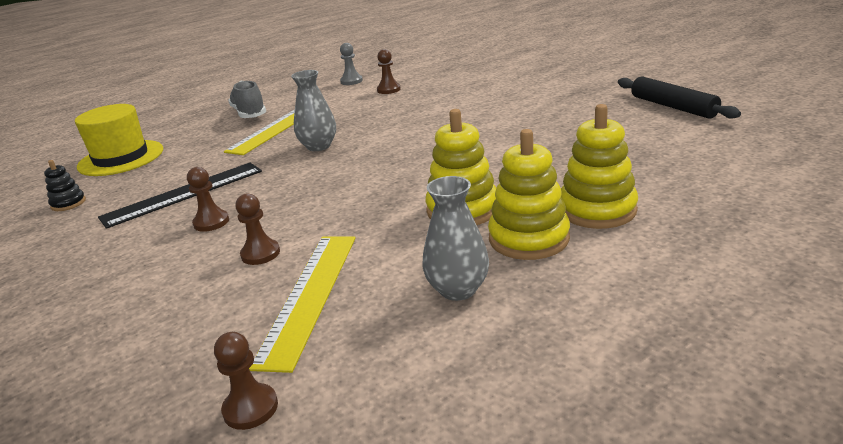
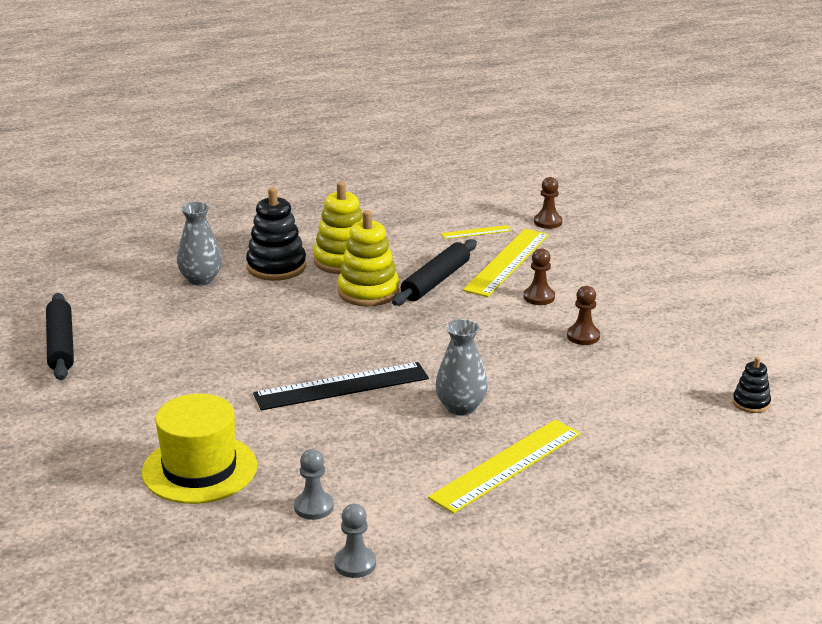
camera: 165 degrees left, 0 degrees up
yellow hat [75,104,163,176] -> yellow hat moved to [142,394,257,504]
black ruler [98,163,262,229] -> black ruler moved to [253,362,429,410]
grey shoe [228,81,266,118] -> none
brown pawn [377,49,401,94] -> grey pawn [294,449,334,520]
grey vase [422,176,489,301] -> grey vase moved to [177,202,222,286]
yellow stacking toy [561,104,638,229] -> black stacking toy [246,187,306,281]
none -> black rolling pin [392,239,477,306]
none -> yellow ruler [441,225,511,239]

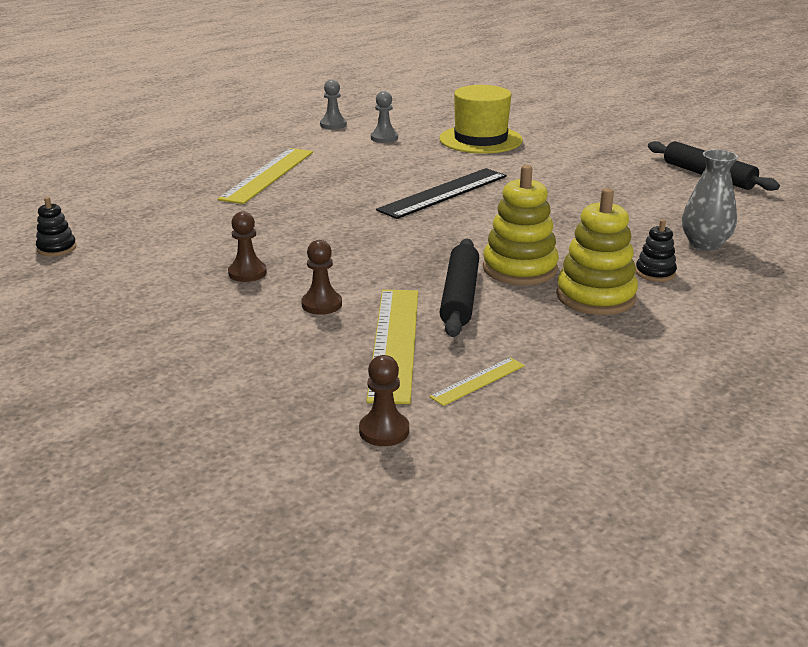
camera: 155 degrees right, 0 degrees up
black stacking toy [246,187,306,281] -> black stacking toy [636,219,677,282], size x0.53
grey vase [435,319,488,416] -> none

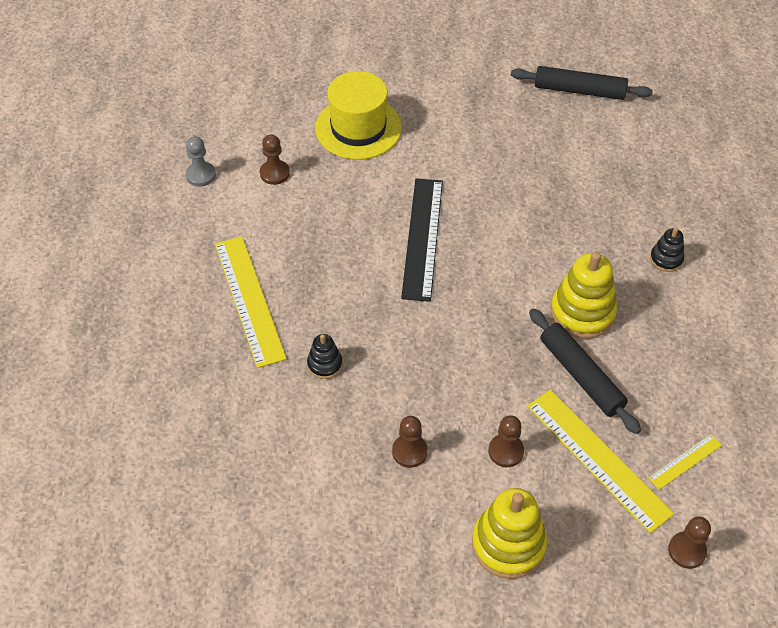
camera: 40 degrees left, 25 degrees up
black stacking toy [36,197,76,257] -> black stacking toy moved to [307,334,343,379]
grey pawn [371,91,398,143] -> brown pawn [260,135,290,185]
yellow ruler [429,357,525,406] -> yellow ruler turned 45 degrees clockwise [648,434,722,490]
yellow stacking toy [556,188,638,315] -> yellow stacking toy moved to [472,488,547,579]
grey vase [682,149,738,250] -> none

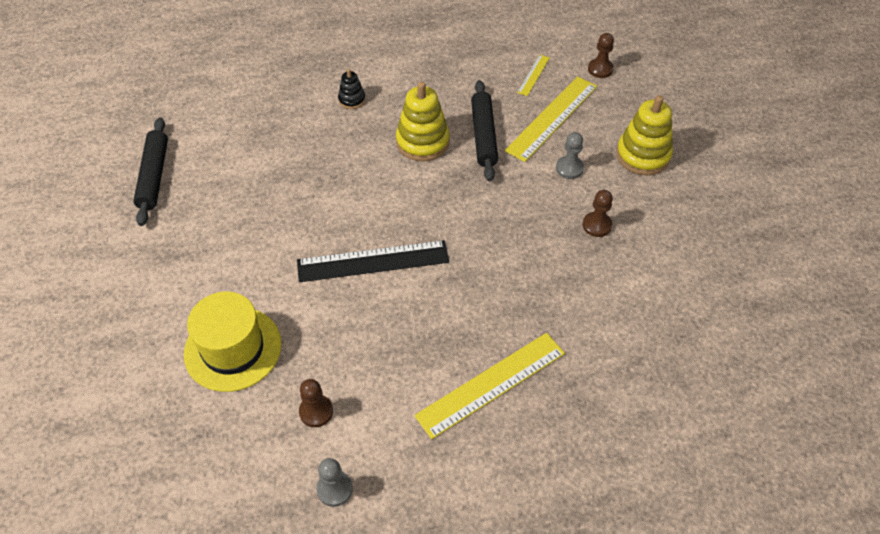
camera: 105 degrees left, 0 degrees up
black stacking toy [307,334,343,379] -> none
brown pawn [488,415,524,467] -> grey pawn [556,132,584,179]
black rolling pin [529,308,641,434] -> black rolling pin turned 45 degrees counterclockwise [471,80,498,181]
yellow ruler [648,434,722,490] -> yellow ruler turned 75 degrees clockwise [517,55,550,96]

